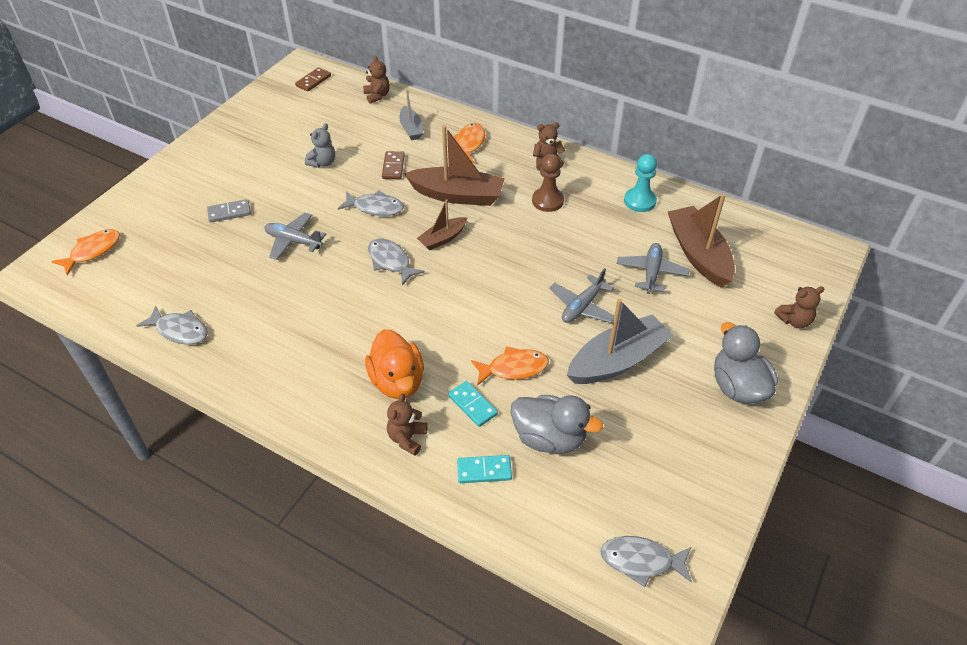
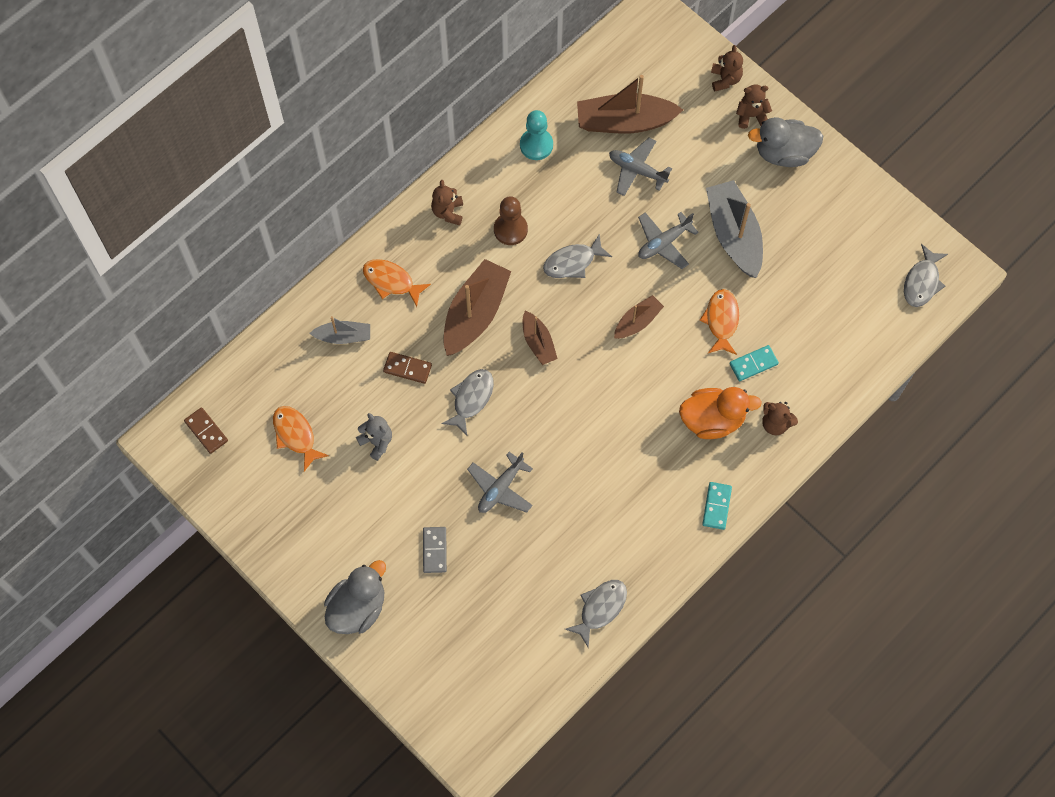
camera: 75 degrees left, 20 degrees up
orange fish [51,229,120,276] -> orange fish moved to [273,406,329,471]
brown teddy bear [363,56,390,104] -> brown teddy bear moved to [736,84,772,129]
grey fish [368,239,425,286] -> grey fish moved to [543,234,612,278]
turquoise domino [457,455,512,483] -> turquoise domino moved to [702,482,732,530]
grey duck [511,395,603,454] -> grey duck moved to [324,560,386,634]
grey plane [549,268,614,323] -> grey plane turned 90 degrees clockwise [638,212,699,269]
none -> brown boat [614,295,664,339]

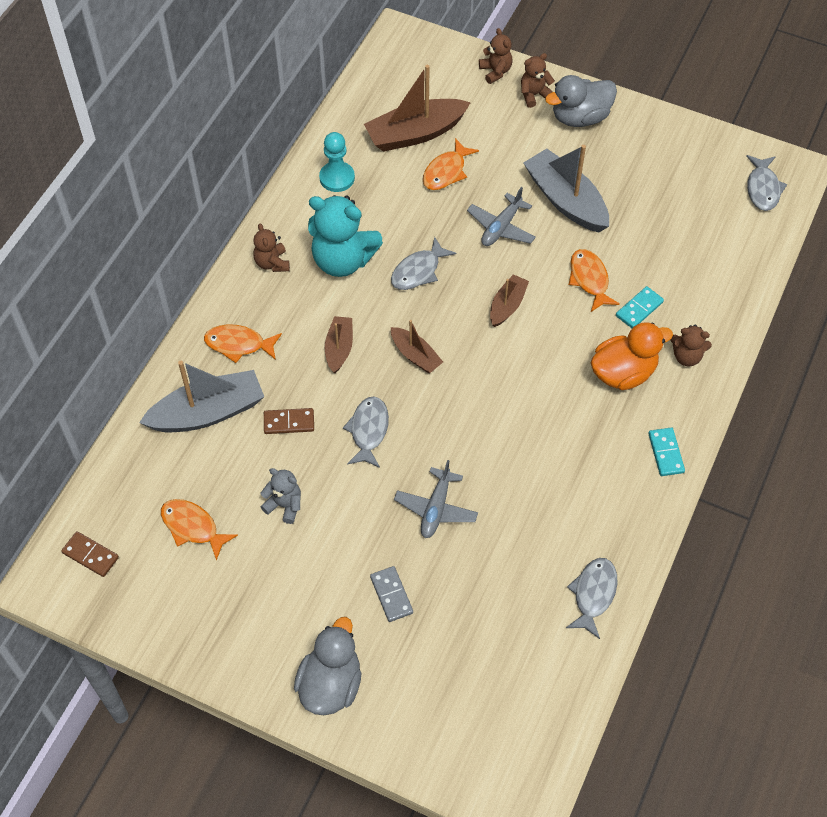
camera: 20 degrees left, 10 degrees down
grey boat [310,316,370,344] -> grey boat [139,361,264,432], size x1.82
brown boat [443,259,511,356] -> brown boat [325,316,353,373], size x0.55
brown pawn [494,196,528,245] -> turquoise teddy bear [308,195,383,277]
grey plane [609,138,672,196] -> orange fish [423,138,479,190]

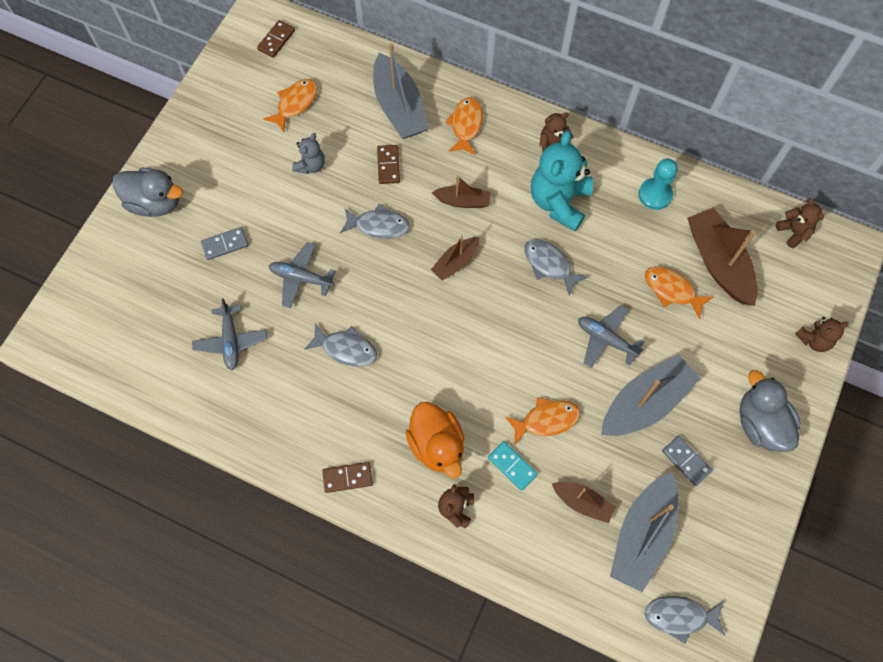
camera: 90 degrees right, 10 degrees up
brown boat [490,274,529,327] -> brown boat moved to [552,482,616,523]
brown teddy bear [521,53,555,108] -> brown teddy bear moved to [776,198,824,248]
grey fish [566,558,617,639] -> grey fish moved to [304,324,377,367]
turquoise domino [648,428,685,476] -> brown domino [322,462,373,493]
none -> grey plane [192,298,267,370]
none -> grey boat [610,472,678,592]
none -> grey domino [662,436,712,486]

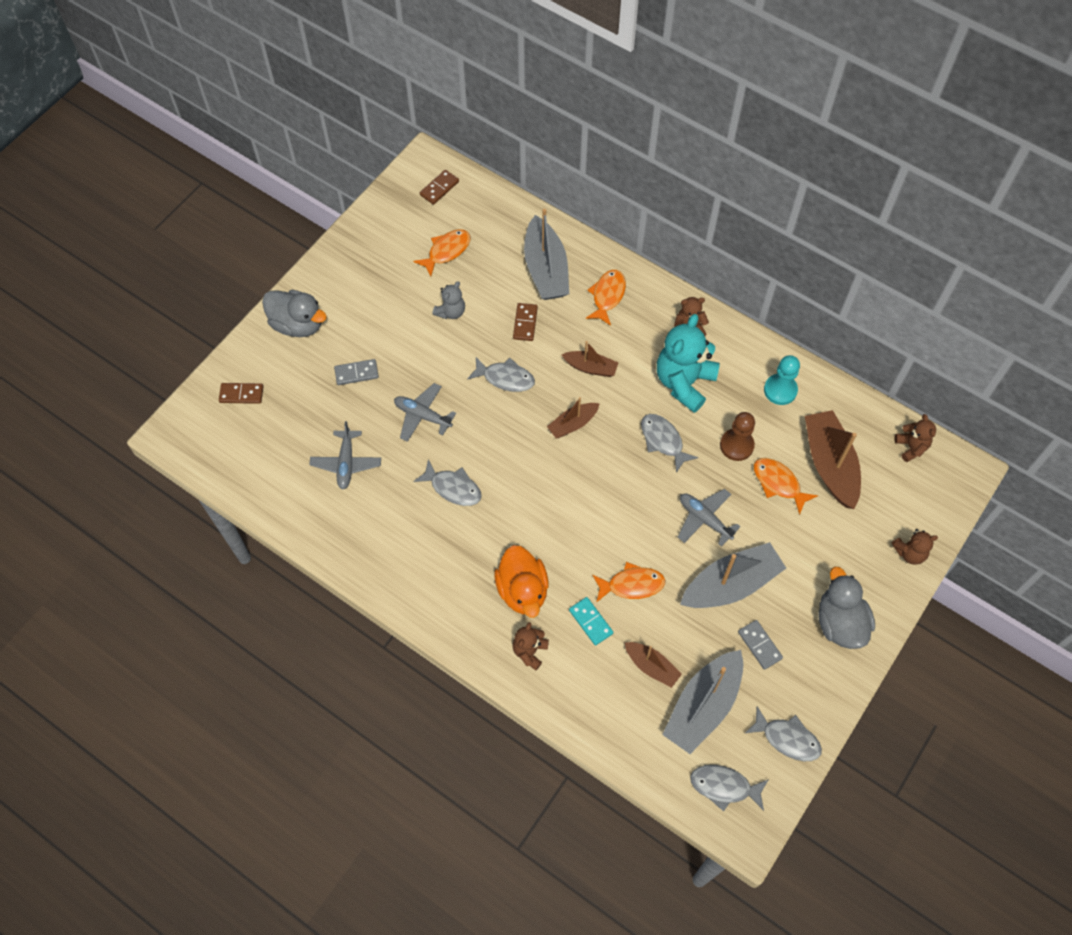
camera: 10 degrees right, 5 degrees down
brown domino [322,462,373,493] -> brown domino moved to [219,383,264,404]
none -> brown pawn [720,412,755,461]
none -> grey fish [745,706,822,761]

